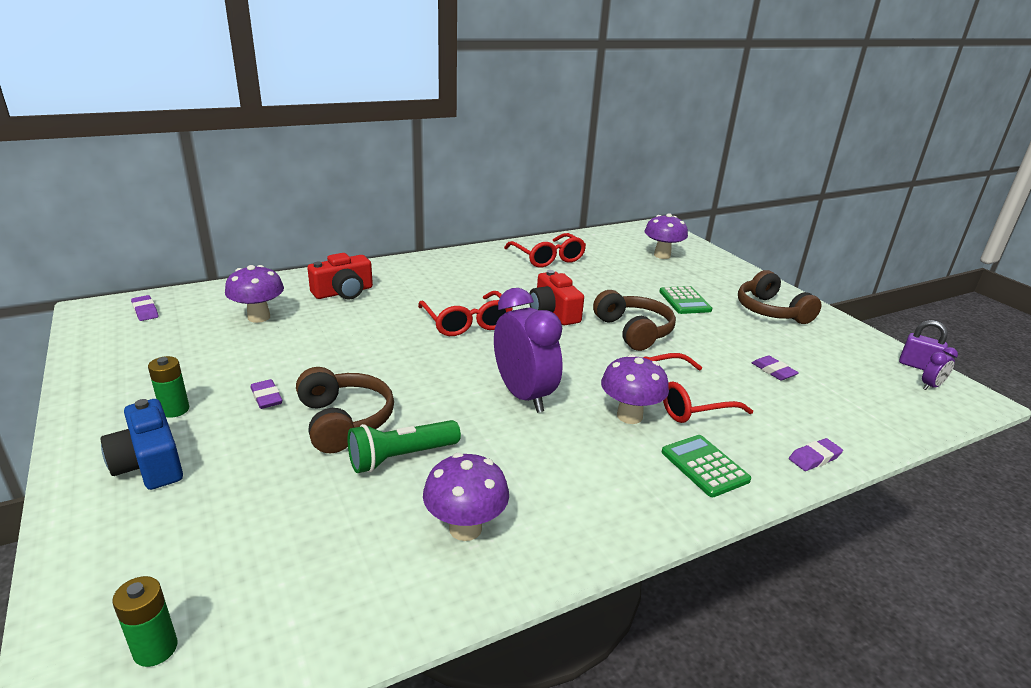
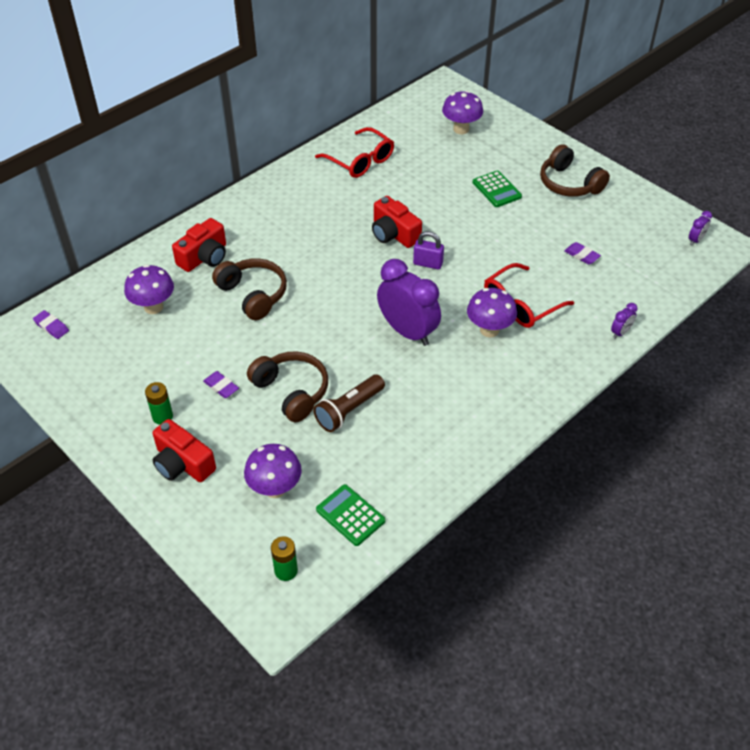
camera: 15 degrees left, 20 degrees up
blue camera [101,399,183,490] -> red camera [153,419,216,482]
green flashlight [347,420,461,473] -> brown flashlight [313,374,385,432]
red glasses [418,291,513,336] -> none
purple mushroom [423,453,509,541] -> purple mushroom moved to [244,444,302,498]
brown headphones [593,290,676,351] -> brown headphones moved to [212,258,287,320]
green calculator [662,435,751,497] -> green calculator moved to [316,484,385,546]
purple eraser [789,438,843,471] -> purple clock [611,303,638,338]
purple padlock [899,320,948,370] -> purple padlock moved to [413,231,444,269]

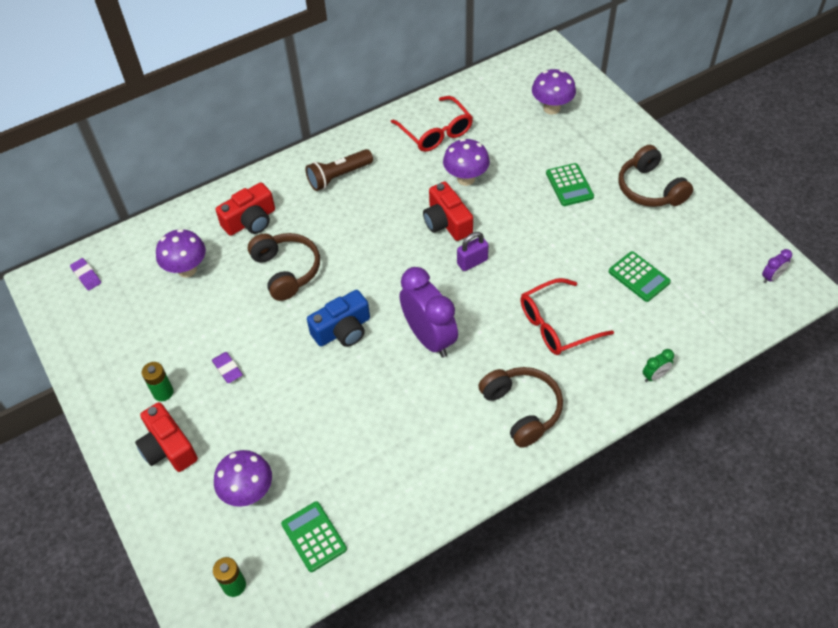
camera: 15 degrees right, 5 degrees up
brown headphones [247,351,328,422] -> brown headphones moved to [478,367,563,448]
brown flashlight [313,374,385,432] -> brown flashlight moved to [305,149,373,191]
purple padlock [413,231,444,269] -> purple padlock turned 60 degrees counterclockwise [457,232,489,271]
purple mushroom [467,288,517,338] -> purple mushroom moved to [443,138,490,186]
purple eraser [564,242,601,264] -> green calculator [609,251,671,302]
purple clock [611,303,638,338] -> green clock [643,349,674,382]
none -> blue camera [307,290,370,347]

